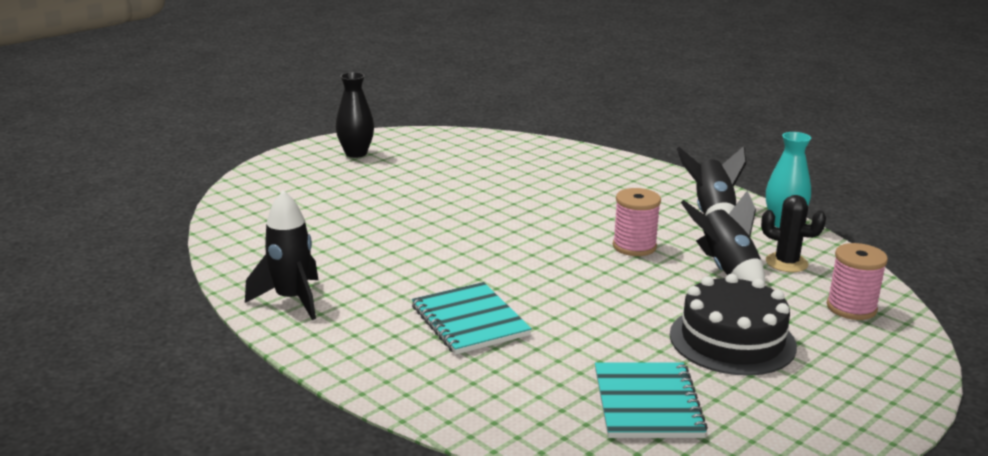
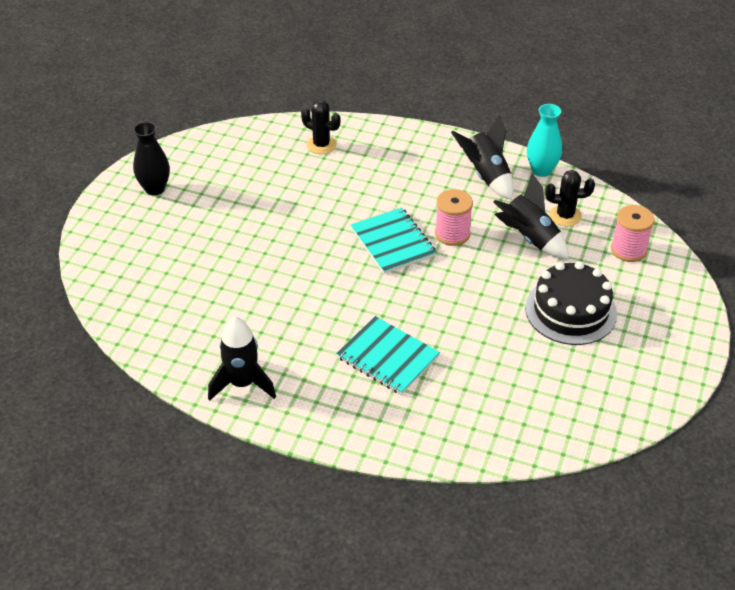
camera: 25 degrees left, 20 degrees up
turquoise notebook [595,362,708,438] -> turquoise notebook moved to [351,208,437,274]
none -> black cactus [301,100,340,154]

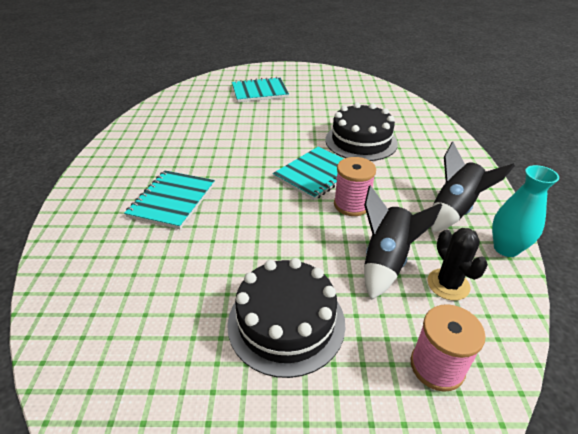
camera: 70 degrees right, 5 degrees down
black vase [133,122,170,196] -> none
black rocket [208,317,276,401] -> none
black cactus [301,100,340,154] -> none
none -> turquoise notebook [232,77,289,102]
none -> black cake [325,102,398,161]

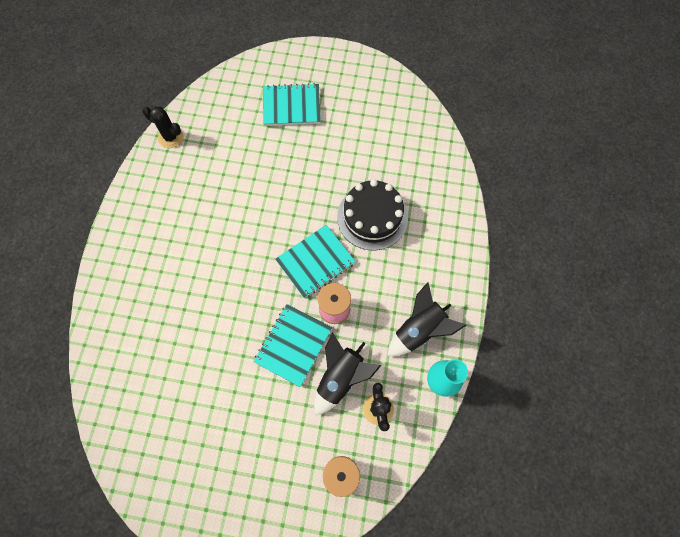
camera: 10 degrees right, 30 degrees up
turquoise notebook [124,171,215,229] -> turquoise notebook moved to [254,304,332,387]
black cake [227,258,345,378] -> none
none -> black cactus [142,106,184,148]

